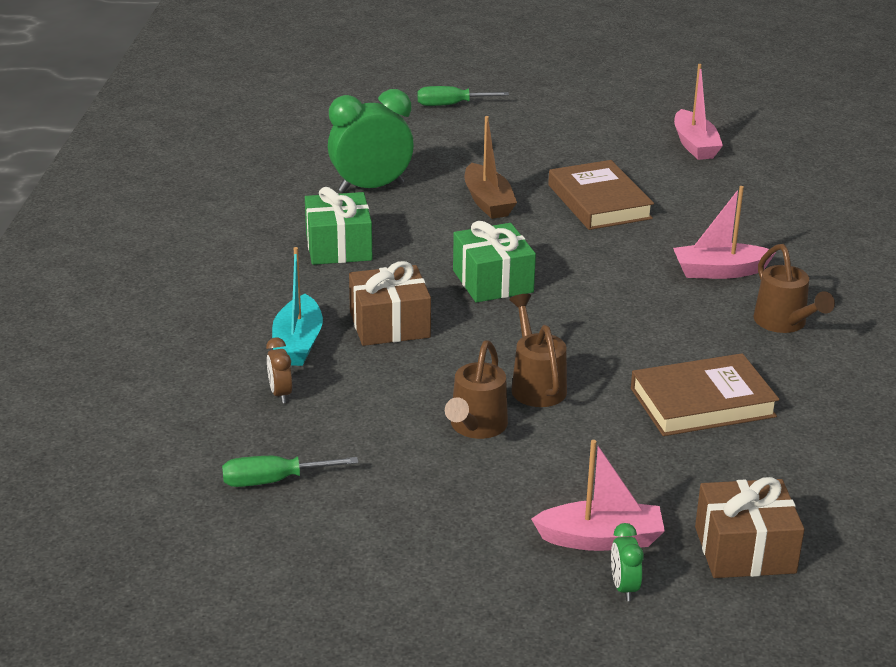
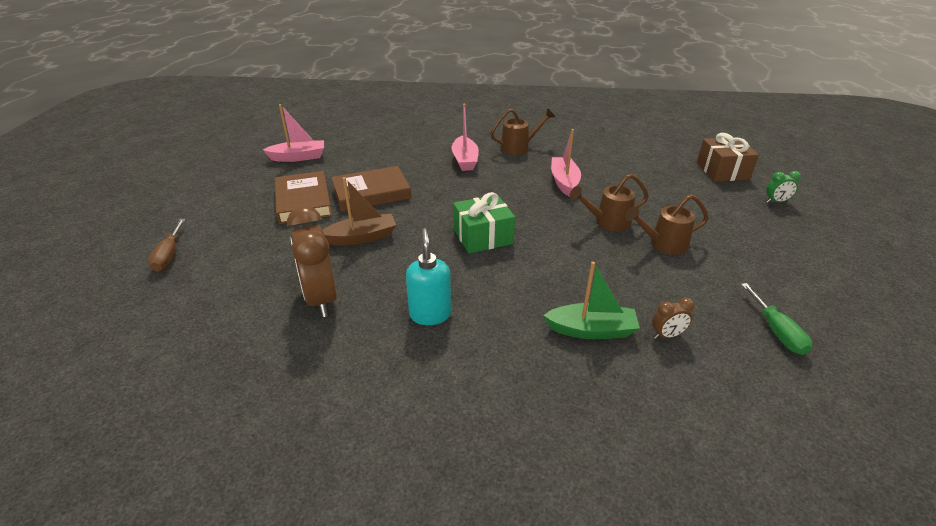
camera: 90 degrees left, 5 degrees up
turquoise boat [272,247,323,366] -> green boat [544,262,640,339]
green gift [305,187,372,265] -> turquoise soap dispenser [406,228,451,325]
green clock [328,89,414,193] -> brown clock [287,206,337,317]
brown gift [349,261,431,346] -> none
green screwdriver [417,86,509,106] -> brown screwdriver [148,219,185,272]
brown watering can [445,341,508,439] -> brown watering can turned 150 degrees clockwise [625,194,709,255]
pink boat [531,440,665,551] -> pink boat moved to [551,129,581,197]
brown book [631,353,779,436] -> brown book moved to [275,171,332,224]

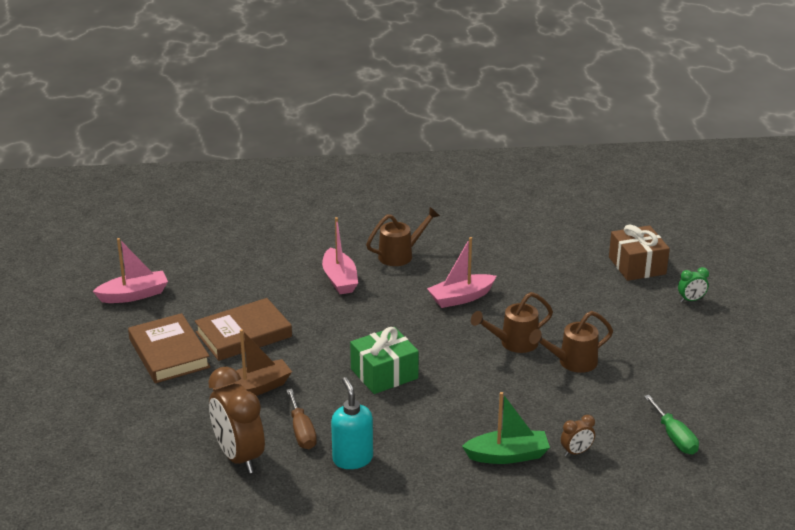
camera: 10 degrees left, 5 degrees down
brown screwdriver [148,219,185,272] -> brown screwdriver moved to [286,389,317,449]
pink boat [551,129,581,197] -> pink boat turned 105 degrees counterclockwise [427,237,496,308]

